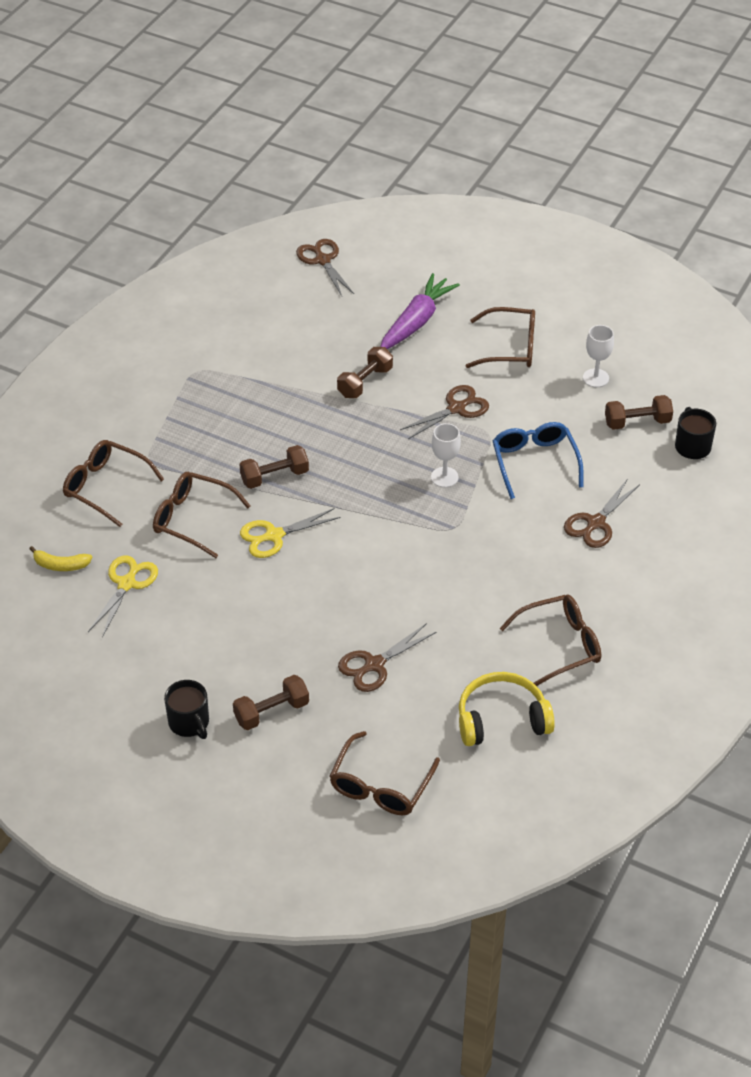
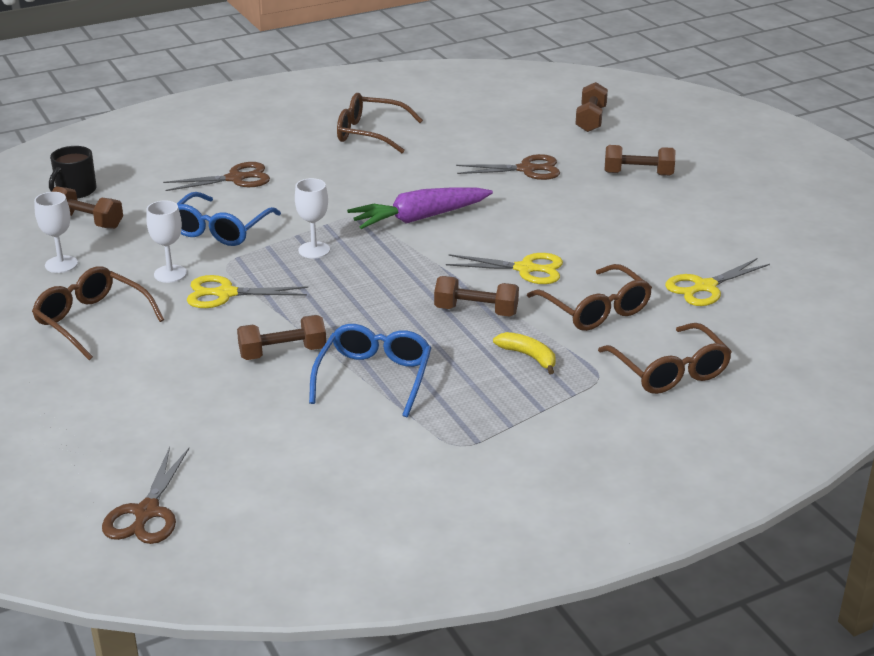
camera: 145 degrees left, 15 degrees down
yellow banana [29,546,92,571] -> yellow banana moved to [493,332,556,374]
black mug [164,680,209,739] -> none
brown glasses [329,731,440,815] -> brown dumbbell [576,82,608,132]
purple carrot [380,273,460,349] -> purple carrot moved to [347,187,493,229]
brown scissors [400,385,489,439] -> yellow scissors [187,275,308,308]
yellow headphones [459,672,555,746] -> none
none -> white goblet [146,201,187,283]
none -> blue glasses [309,324,431,417]

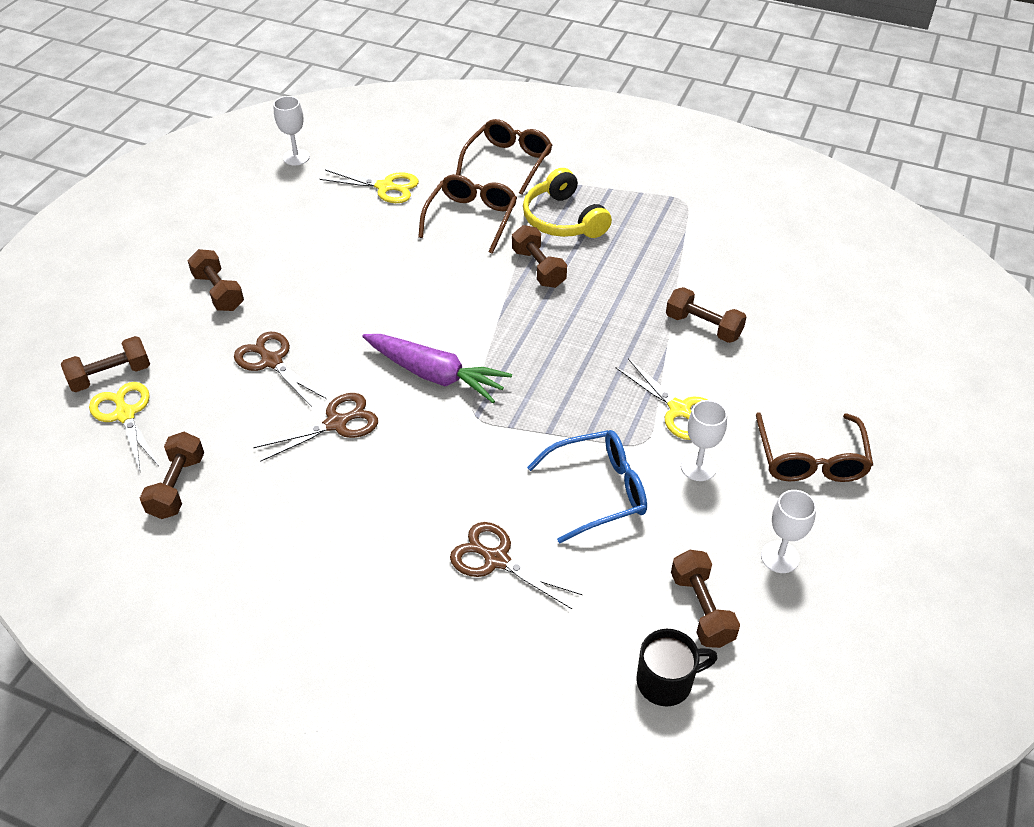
camera: 130 degrees left, 15 degrees up
brown scissors [102,447,189,544] -> brown scissors moved to [253,393,378,462]
white goblet [295,178,330,258] -> white goblet moved to [273,96,310,165]
blue glasses [309,324,431,417] -> none
brown glasses [337,93,423,153] -> none
yellow scissors [446,253,563,284] -> yellow scissors moved to [89,382,159,471]
yellow banana [493,332,556,374] -> yellow headphones [523,168,612,238]
none -> brown dumbbell [140,432,204,519]

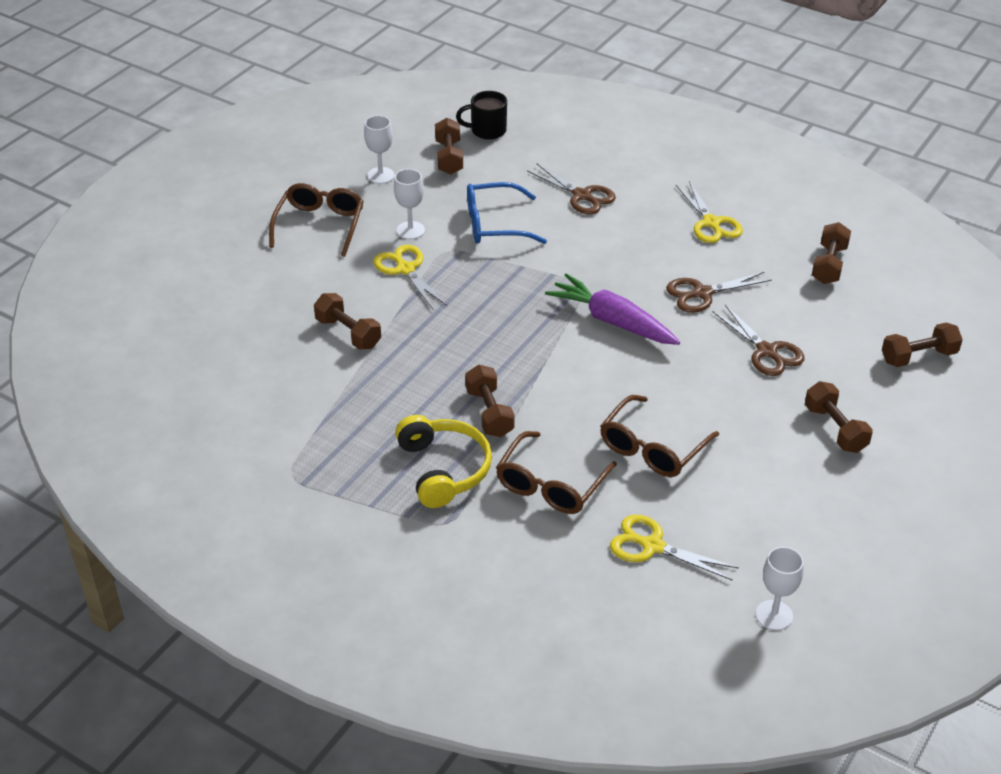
camera: 170 degrees left, 5 degrees down
yellow scissors [89,382,159,471] -> yellow scissors moved to [676,181,743,243]
brown glasses [456,119,552,195] -> brown glasses moved to [600,395,719,477]

